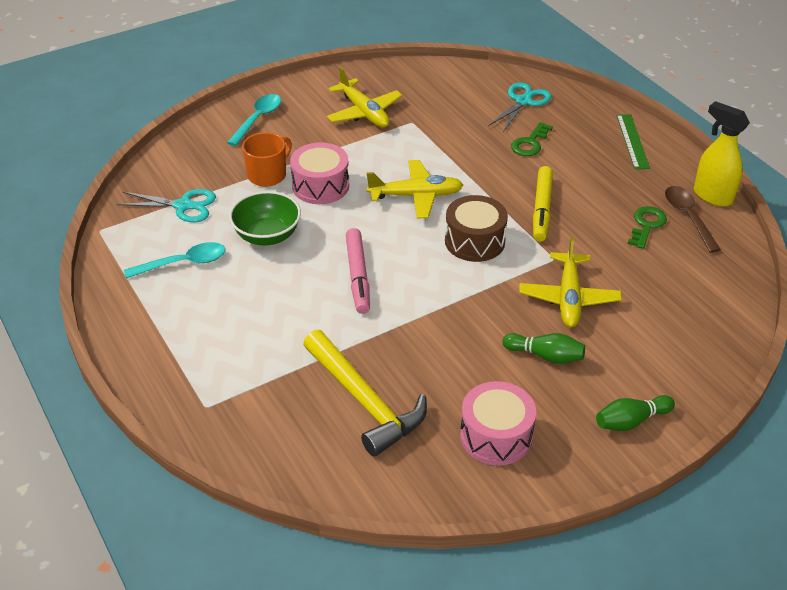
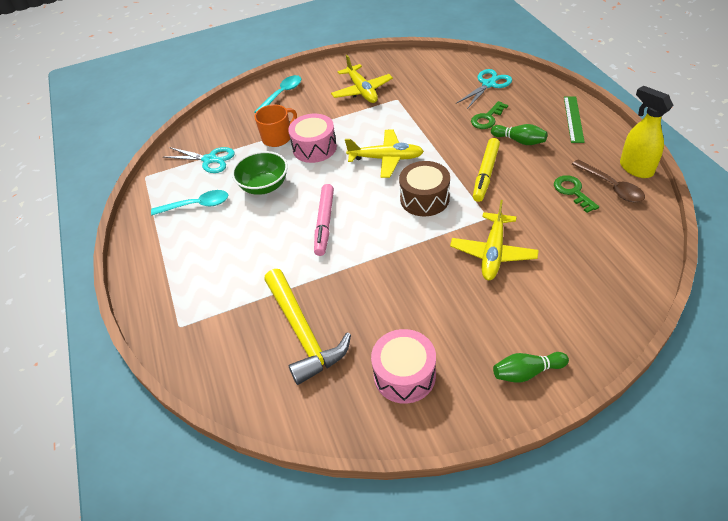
camera: 15 degrees right, 5 degrees up
green bowling pin [503,333,585,364] -> green bowling pin moved to [491,124,547,145]
green key [628,206,667,249] -> green key turned 60 degrees counterclockwise [554,175,599,213]
brown spoon [665,186,721,253] -> brown spoon turned 150 degrees clockwise [572,160,645,202]

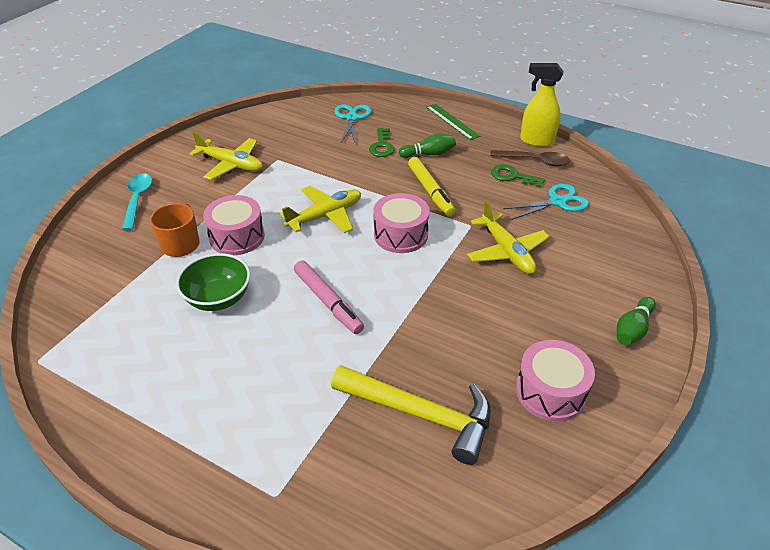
camera: 45 degrees left, 5 degrees down
turquoise spoon [151,190,228,215] -> none
turquoise scissors [164,147,235,173] -> turquoise scissors moved to [503,184,589,220]
brown drum [399,161,450,216] -> pink drum [373,193,430,253]

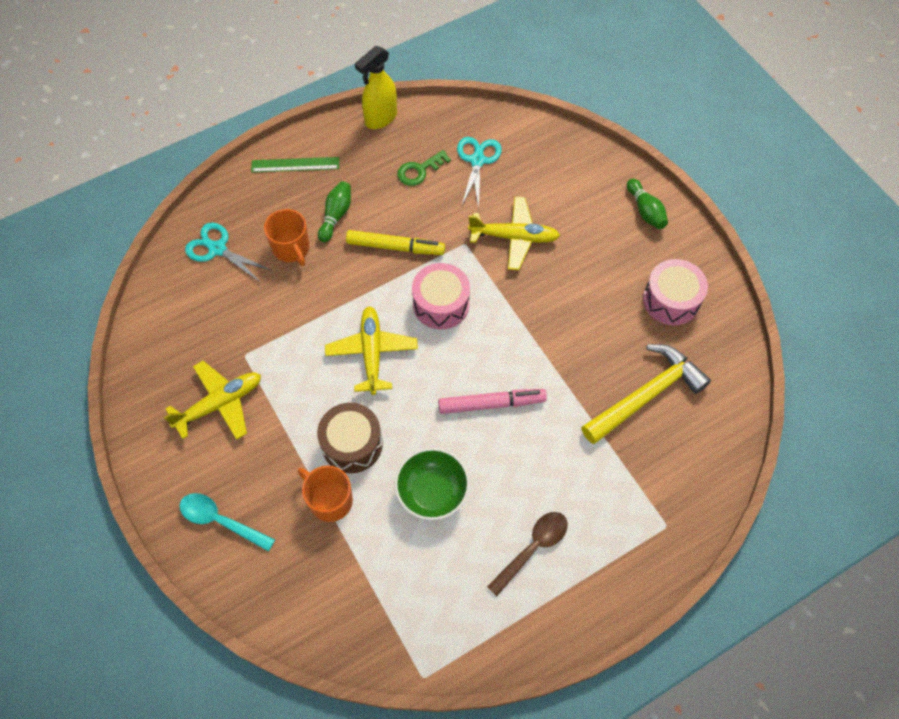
camera: 60 degrees left, 20 degrees up
pink drum [203,195,265,255] -> brown drum [317,403,383,473]
green key [369,128,394,157] -> orange mug [264,209,310,266]
brown spoon [490,150,570,166] -> brown spoon moved to [487,512,568,596]

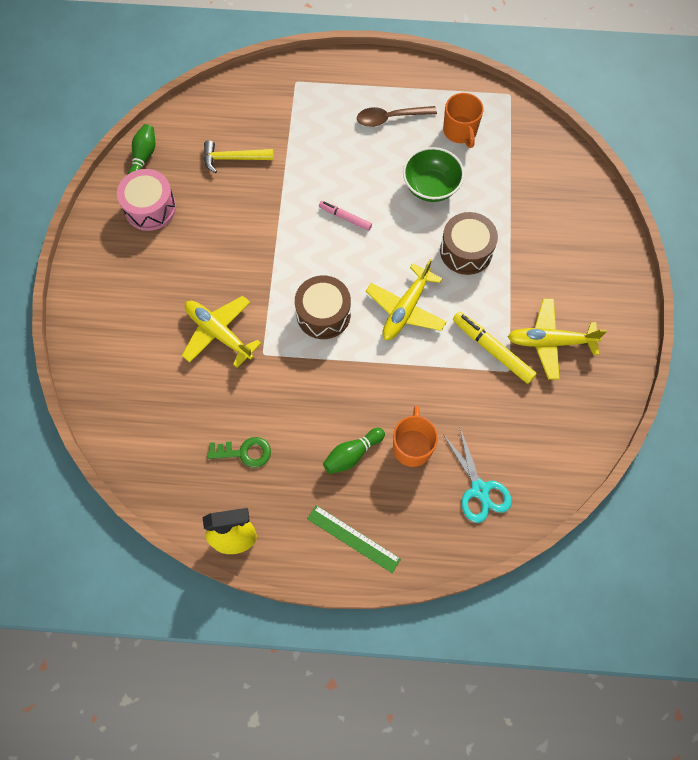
camera: 145 degrees left, 5 degrees up
turquoise spoon [179,493,275,552] -> none
orange mug [298,466,353,522] -> orange mug moved to [443,93,484,148]
yellow marker [346,230,445,255] -> yellow marker moved to [453,312,537,384]
pink drum [412,263,470,329] -> brown drum [295,276,351,339]
pink marker [438,389,547,414] -> pink marker [319,201,372,231], size x0.62
turquoise scissors [457,137,502,209] -> none
yellow hammer [581,344,711,444] -> yellow hammer [204,140,274,173], size x0.61
green bowling pin [627,178,668,229] -> green bowling pin moved to [128,124,156,174]

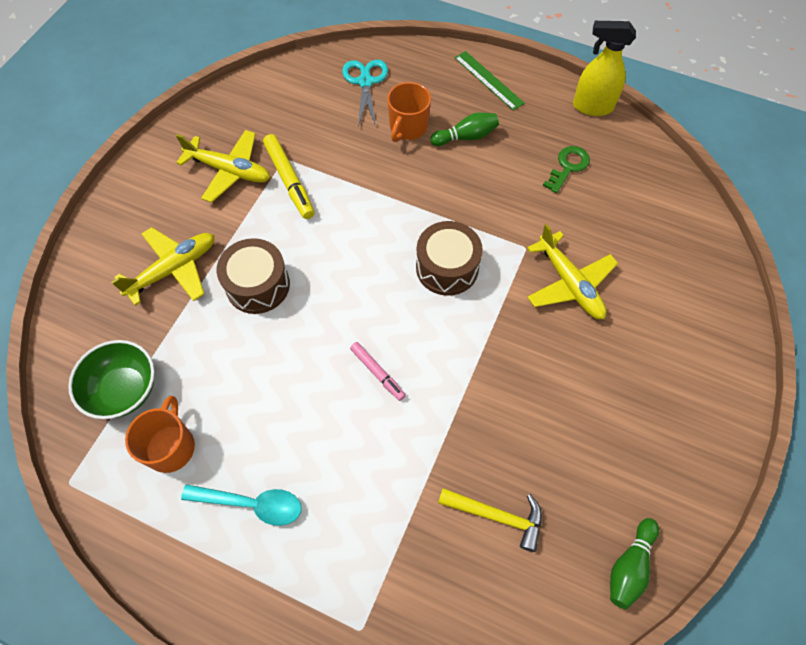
camera: 160 degrees left, 5 degrees down
pink drum [117,169,176,231] -> none
green key [207,437,271,468] -> green key turned 105 degrees clockwise [543,146,590,193]
brown spoon [357,106,437,127] -> turquoise spoon [181,484,302,526]
yellow plane [366,259,447,340] -> yellow plane moved to [111,227,214,306]
green bowl [403,147,464,202] -> green bowl moved to [68,340,155,419]

